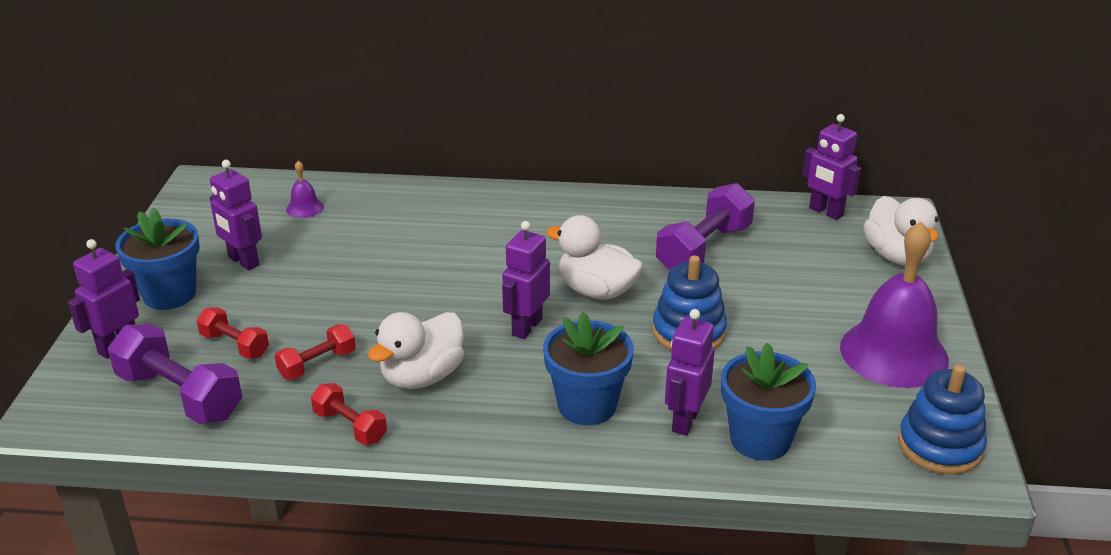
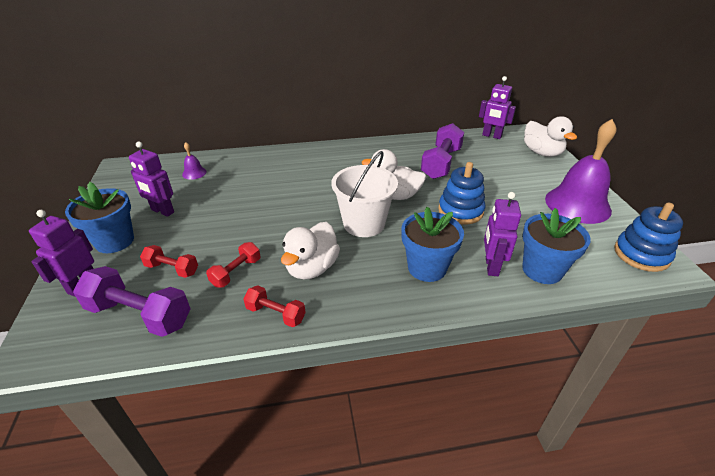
camera: 15 degrees left, 5 degrees up
purple robot [502,221,550,339] -> white bucket [331,151,398,237]

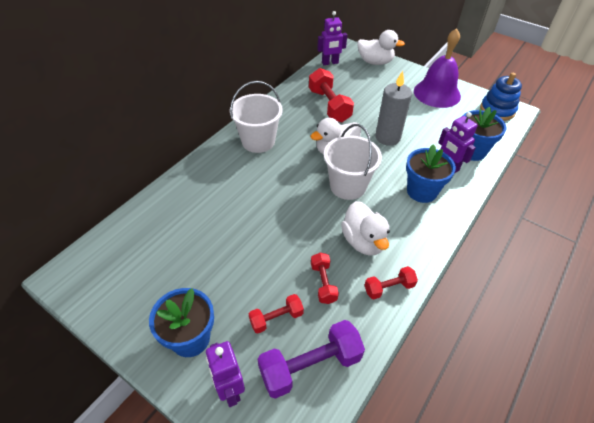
camera: 45 degrees left, 10 degrees up
purple robot [129,141,174,217] -> none
purple bell [182,142,207,180] -> none
purple dumbbell [421,123,464,179] -> red dumbbell [309,68,354,122]
blue stacking toy [438,162,486,224] -> grey candle [375,71,412,146]
none -> white bucket [230,81,283,153]

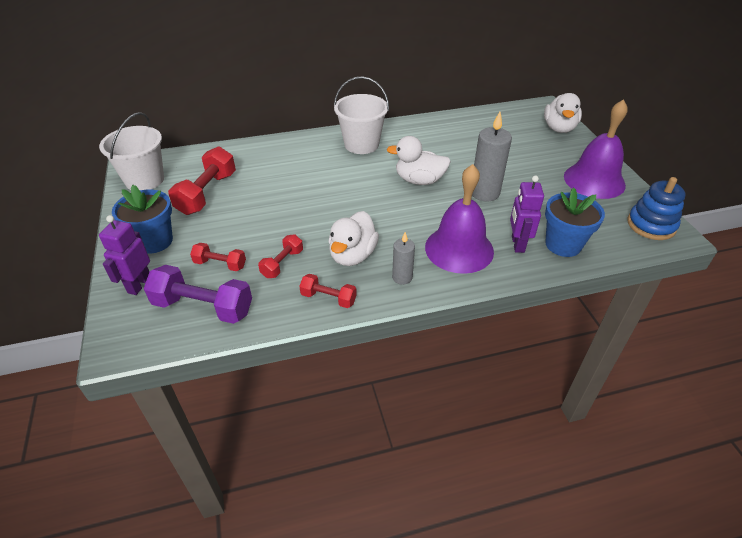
camera: 40 degrees right, 5 degrees down
red dumbbell [309,68,354,122] -> red dumbbell moved to [168,146,236,215]
purple robot [317,11,347,65] -> none
white bucket [324,124,382,200] -> white bucket moved to [99,112,164,190]
white duck [357,30,405,65] -> white duck turned 45 degrees clockwise [544,93,582,133]
blue flower pot [406,144,456,203] -> purple bell [425,164,494,274]
none -> grey candle [392,232,415,285]

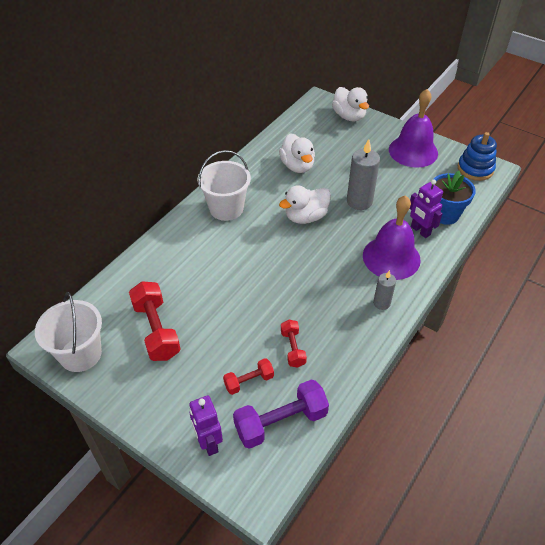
camera: 40 degrees left, 5 degrees up
blue flower pot [112,185,173,253] -> none
red dumbbell [299,274,357,308] -> none
white duck [329,211,379,266] -> white duck moved to [279,133,315,173]

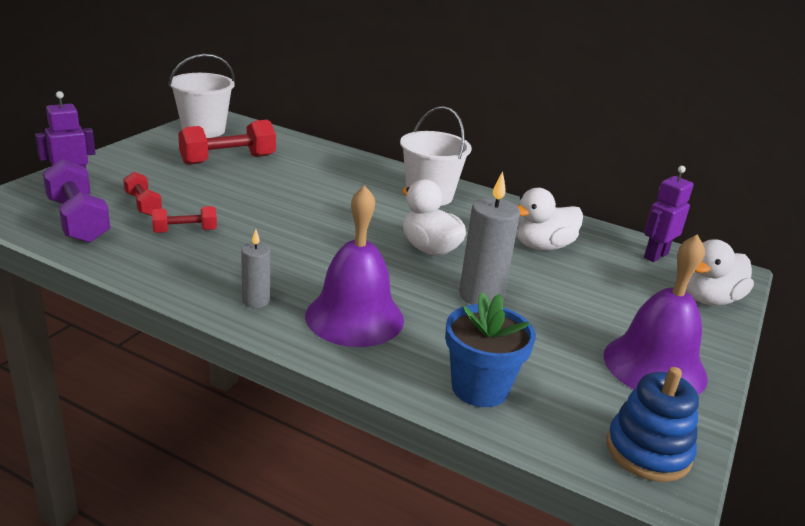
camera: 80 degrees right, 20 degrees down
purple robot [409,179,443,238] -> purple robot moved to [644,166,694,262]

